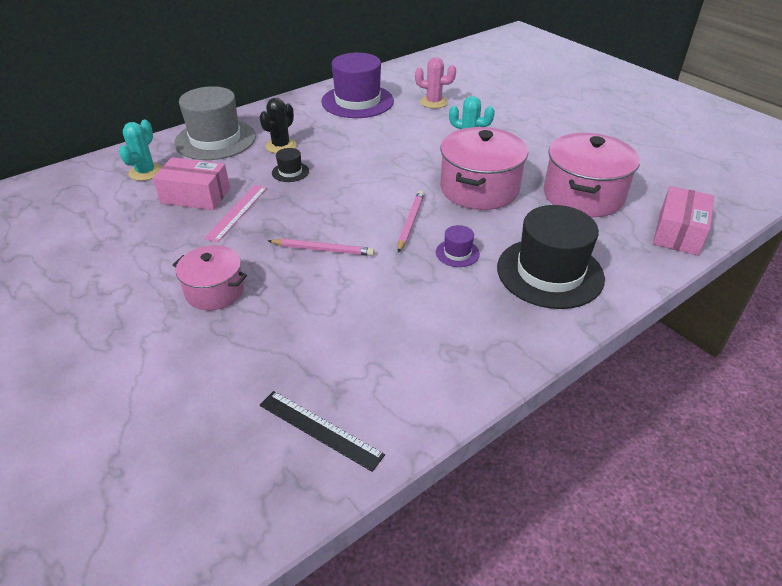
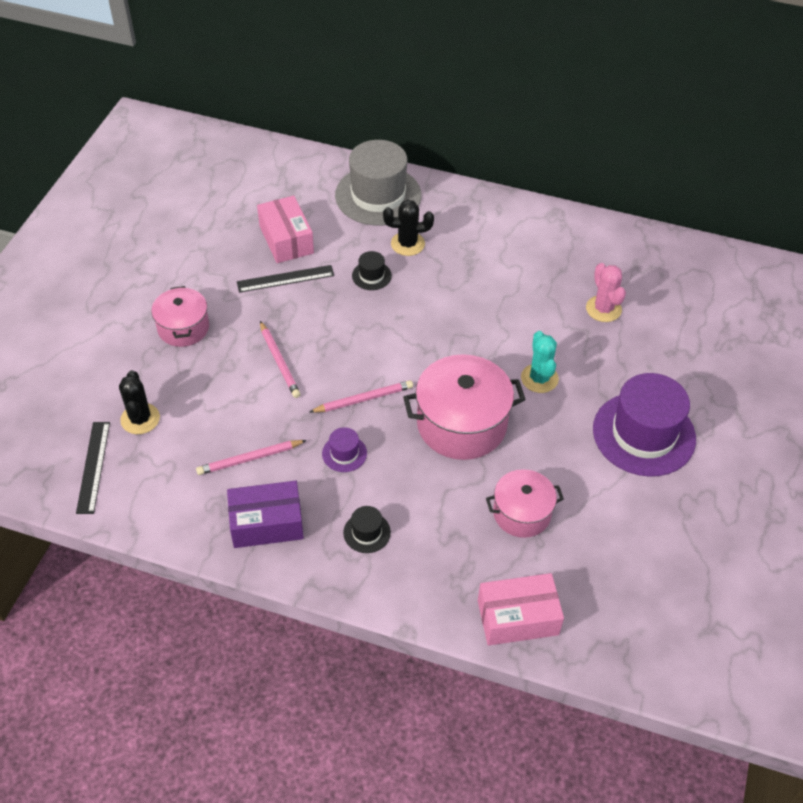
camera: 55 degrees right, 10 degrees up
turquoise cactus [119,120,162,181] -> none
pink ruler [204,185,267,242] -> black ruler [237,265,334,293]
purple hat [321,53,394,118] -> purple hat moved to [593,373,696,477]
black hat [497,205,605,309] -> black hat [343,506,391,553], size x0.43
pink pot [544,133,640,217] -> pink pot [486,469,564,538], size x0.61
none -> black cactus [119,370,160,434]
none -> pink pencil [196,440,307,475]
none -> purple box [227,481,304,548]

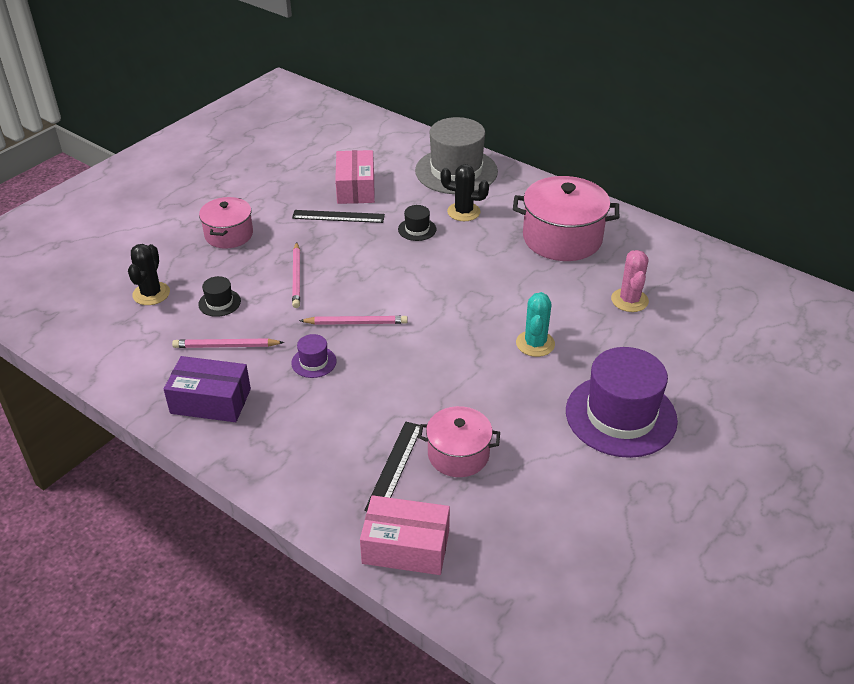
camera: 20 degrees right, 10 degrees down
black ruler [76,422,110,514] -> black ruler moved to [364,421,420,511]
black hat [343,506,391,553] -> black hat moved to [198,276,241,317]
pink pot [403,354,526,460] -> pink pot moved to [513,176,619,261]

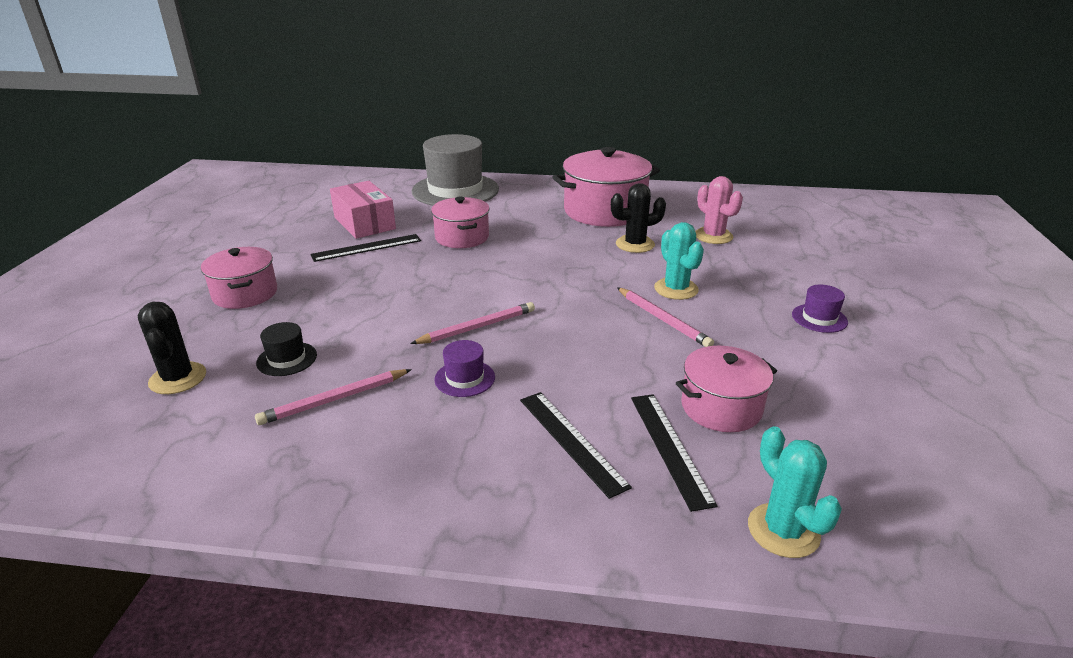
camera: 30 degrees left, 10 degrees down
purple box [164,356,251,422] -> none
pink pencil [292,242,300,308] -> pink pencil moved to [617,287,714,347]
pink box [360,495,450,575] -> turquoise cactus [748,426,842,558]
black hat [398,205,436,241] -> pink pot [431,197,489,248]
black cactus [441,164,489,221] -> black cactus moved to [611,183,666,253]
purple hat [566,347,678,458] -> purple hat [792,285,848,333], size x0.43
none -> black ruler [520,392,632,499]

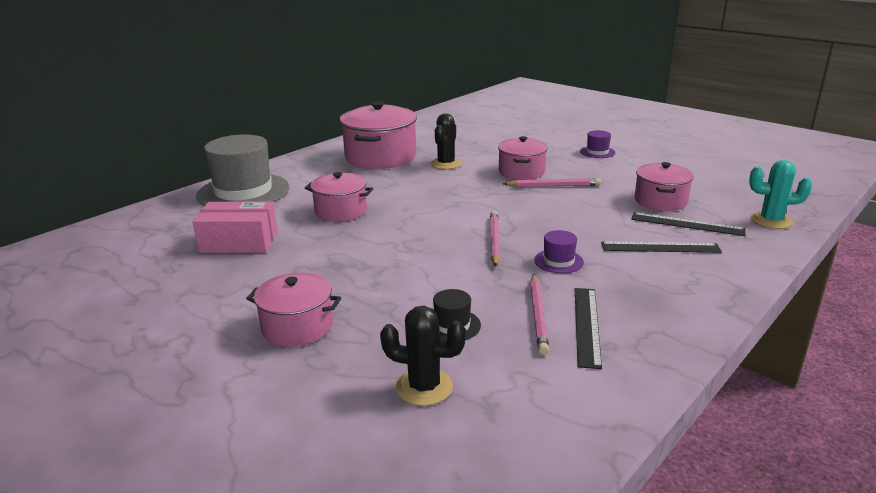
camera: 55 degrees left, 5 degrees down
black ruler [311,234,421,262] -> black ruler moved to [575,288,602,369]
turquoise cactus [654,222,704,300] -> pink pot [498,136,548,180]
pink cactus [695,176,743,244] -> none

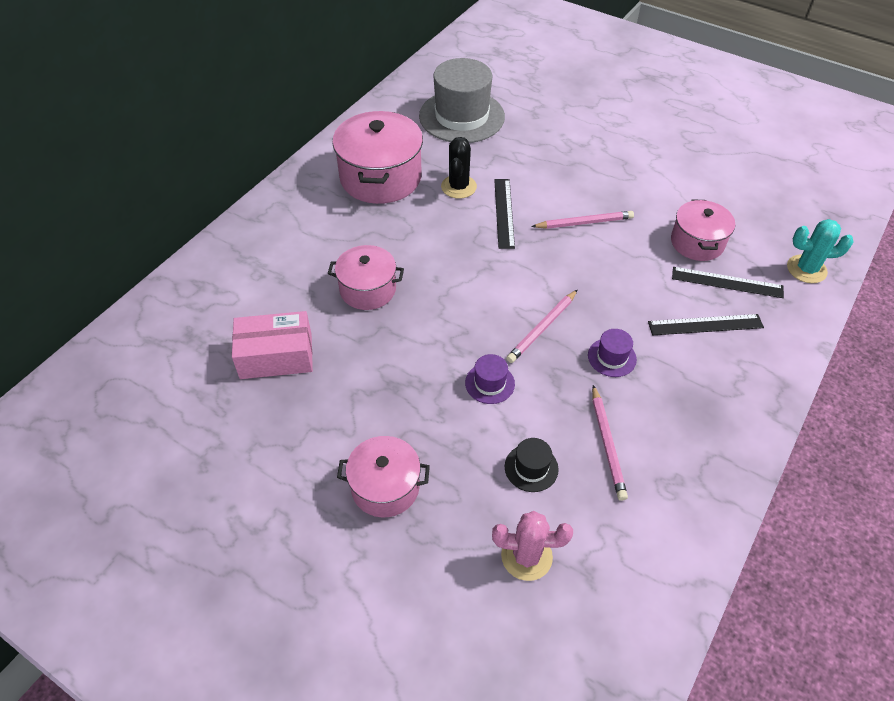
camera: 10 degrees left, 25 degrees up
grey hat [196,134,289,206] -> grey hat moved to [419,58,505,143]
black cactus [380,306,466,406] -> pink cactus [492,511,573,581]
pink pencil [490,211,500,267] -> pink pencil turned 135 degrees counterclockwise [506,290,577,363]
pink pot [498,136,548,180] -> none
black ruler [575,288,602,369] -> black ruler moved to [494,179,515,249]
purple hat [580,130,615,158] -> purple hat moved to [465,354,515,404]

